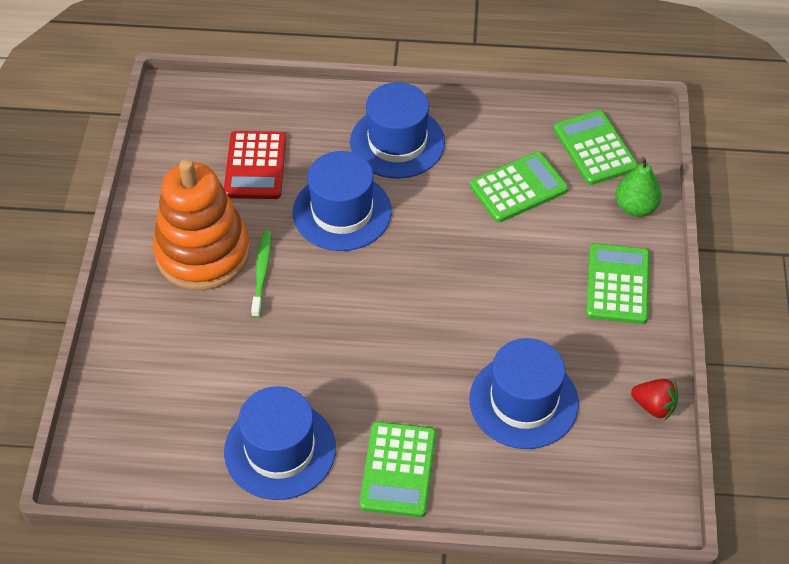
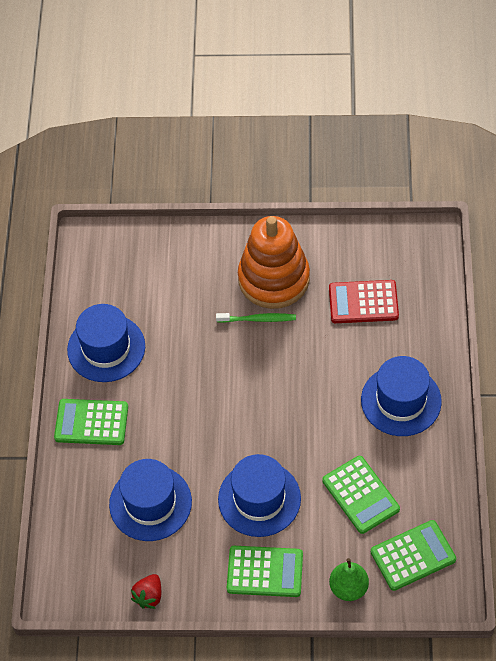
camera: 90 degrees right, 5 degrees up
blue hat [293,151,392,251] -> blue hat moved to [218,454,301,537]

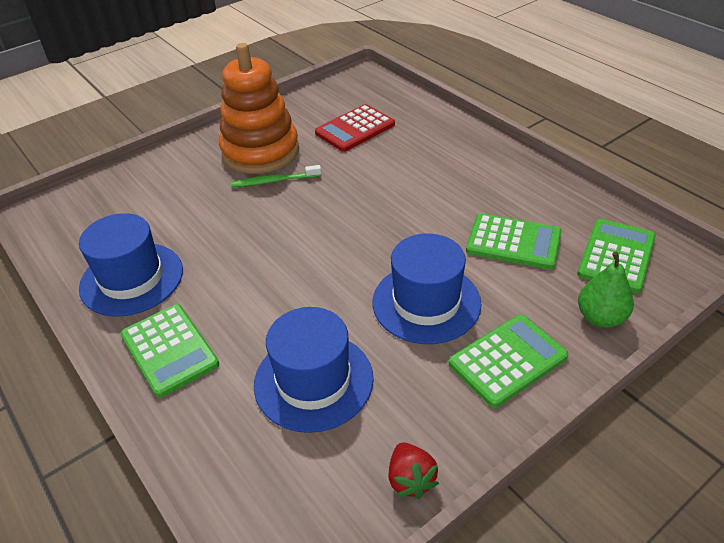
camera: 40 degrees left, 15 degrees down
green calculator [54,399,128,445] -> green calculator turned 90 degrees counterclockwise [120,304,219,398]
green toothbrush [216,313,296,323] -> green toothbrush turned 150 degrees counterclockwise [231,165,321,188]
blue hat [361,356,442,436] -> none

